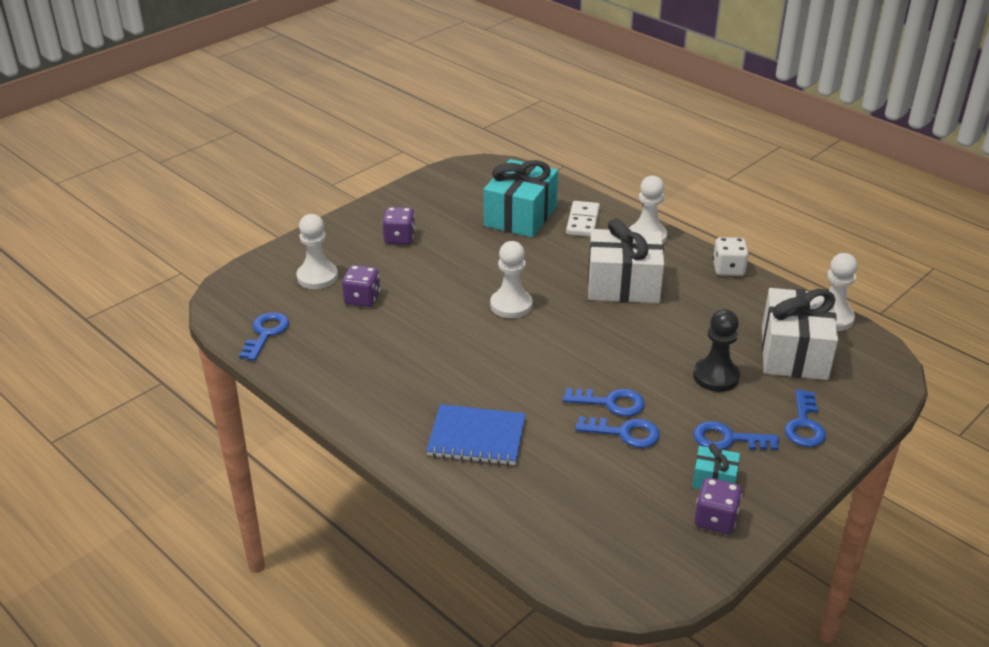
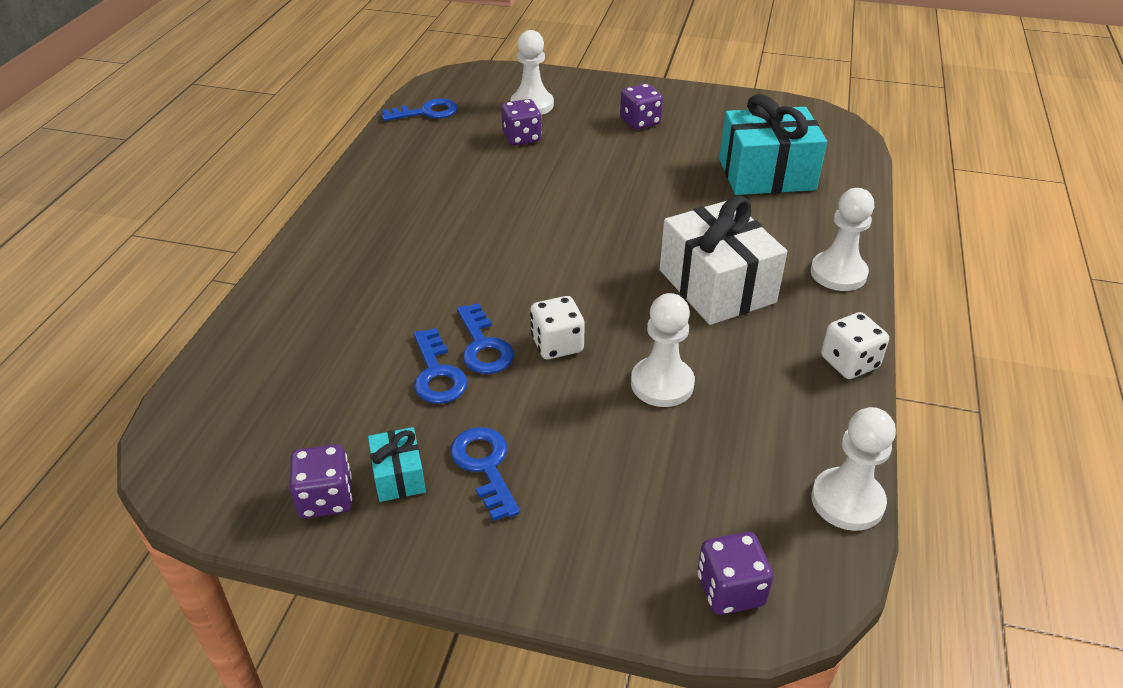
camera: 60 degrees right, 5 degrees up
blue notebook [426,404,526,465] -> none
white pawn [490,241,533,318] -> white pawn moved to [631,293,695,407]
white domino [566,201,600,237] -> none
black pawn [693,309,740,392] -> none
white gift [762,288,838,380] -> none
blue key [784,390,826,447] -> none
none -> white dice [530,296,585,359]
none -> purple dice [697,532,774,615]

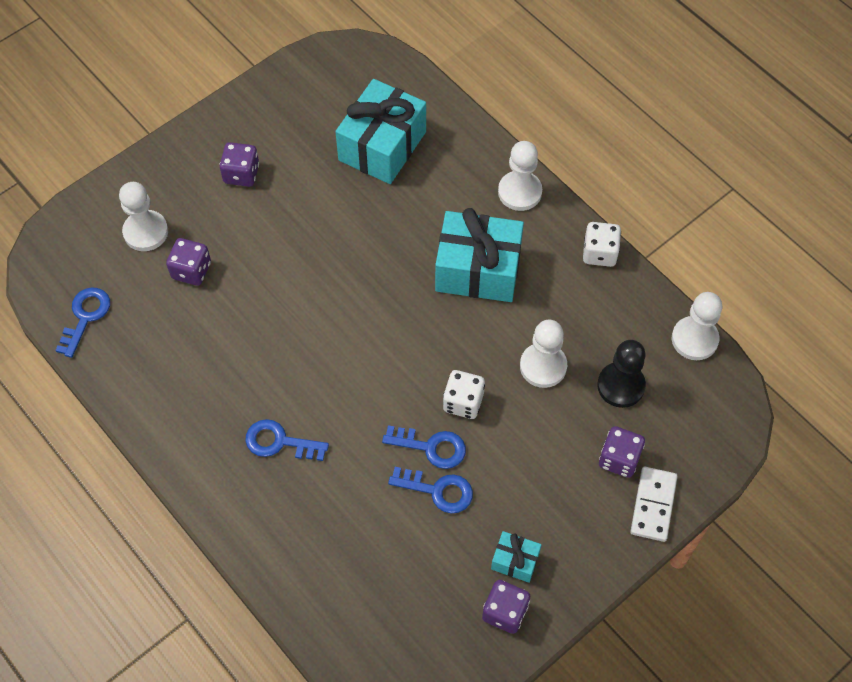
camera: 55 degrees left, 20 degrees up
blue key [451,427,520,521] -> blue key moved to [245,419,329,461]
white gift [660,196,787,325] -> turquoise gift [435,208,524,302]
purple dice [697,532,774,615] -> purple dice moved to [599,426,645,478]
none -> black pawn [597,340,646,408]
none -> white domino [630,467,678,542]

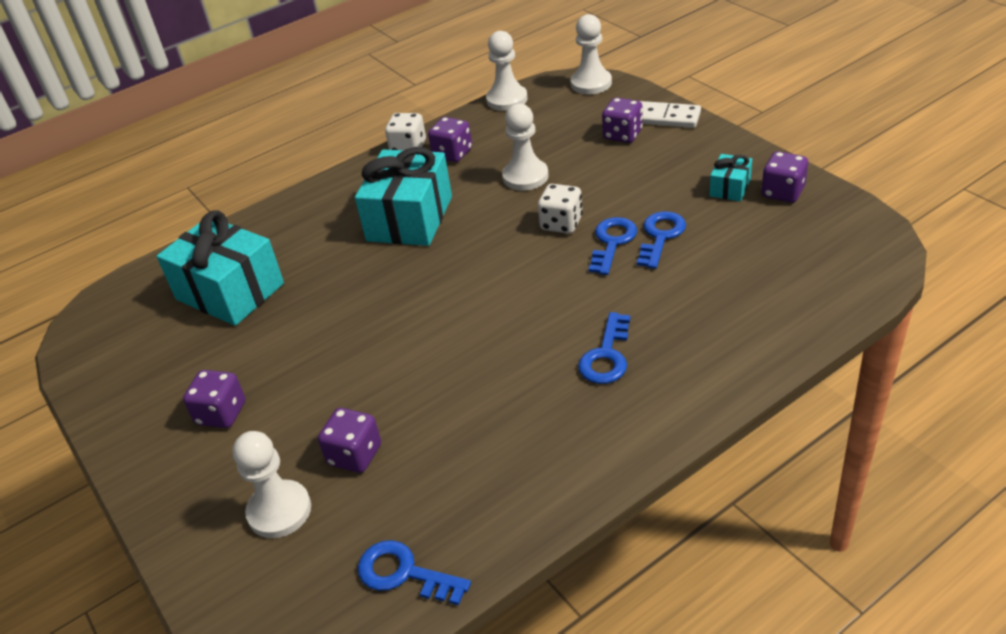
camera: 80 degrees left, 20 degrees down
white pawn [498,141,542,211] -> white pawn moved to [571,14,612,94]
black pawn [597,340,646,408] -> none
none -> purple dice [428,117,472,162]

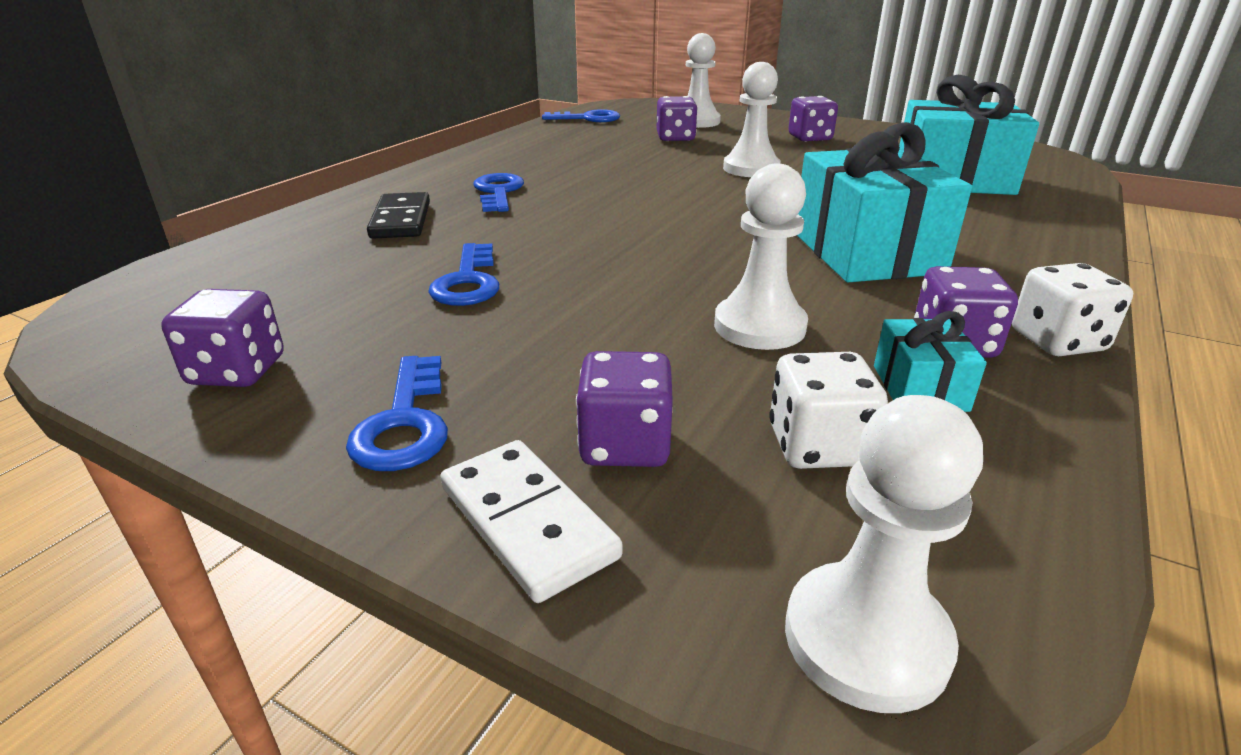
camera: 150 degrees right, 10 degrees down
white pawn [486,31,528,111] -> white pawn moved to [723,62,781,177]
white dice [538,184,583,234] -> white dice moved to [770,352,888,469]
blue key [589,217,637,275] -> blue key moved to [346,356,448,471]
white domino [640,101,701,128] -> white domino turned 60 degrees clockwise [441,440,622,603]
turquoise gift [709,154,752,202] -> turquoise gift moved to [874,311,987,412]
none -> black domino [367,192,430,239]

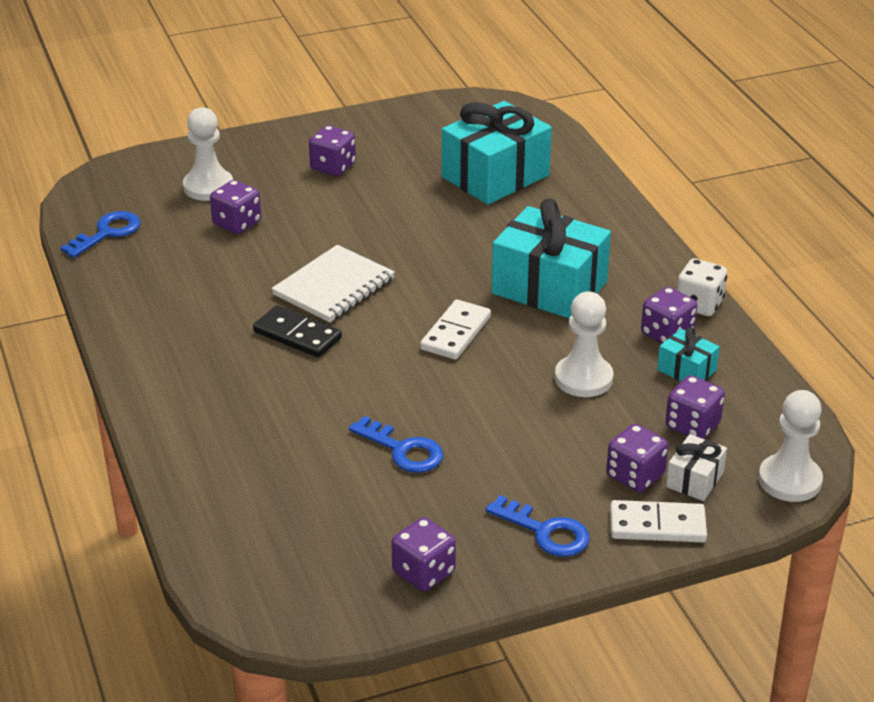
camera: 50 degrees left, 5 degrees up
black domino [367,192,430,239] -> black domino moved to [253,305,342,358]
blue key [473,173,524,212] -> none
white pawn [723,62,781,177] -> none
white dice [770,352,888,469] -> purple dice [665,375,725,439]
none -> white notebook [271,245,395,323]
none -> white domino [420,299,491,360]
none -> white gift [666,434,727,501]

